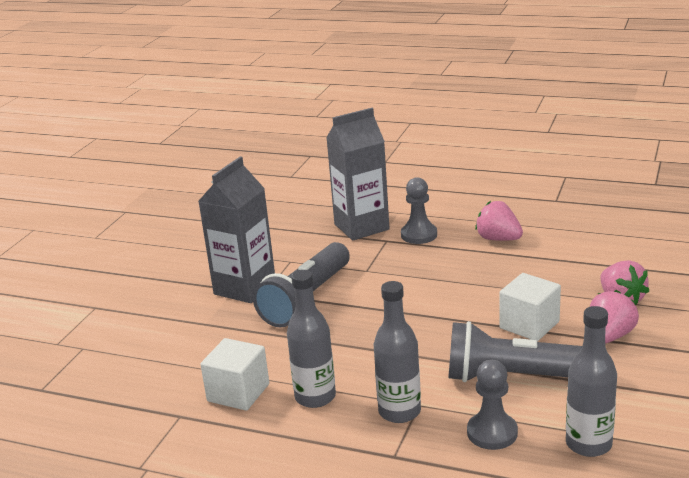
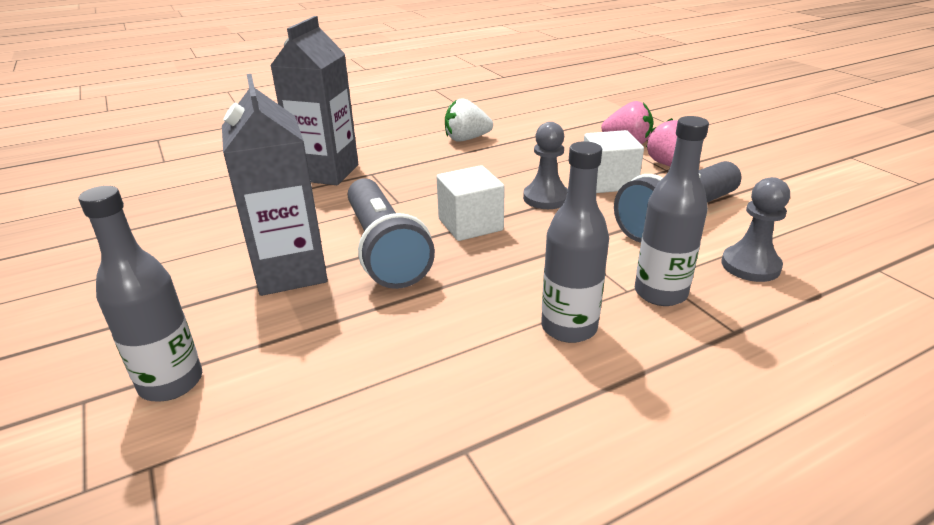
camera: 50 degrees left, 5 degrees up
white cube [200,338,269,410] -> white cube moved to [437,165,505,241]
grey pawn [401,177,437,244] -> grey pawn moved to [523,122,568,209]
pink strawberry [475,201,523,241] -> white strawberry [445,98,493,142]
grey bottle [566,306,617,457] -> grey bottle moved to [78,186,202,401]

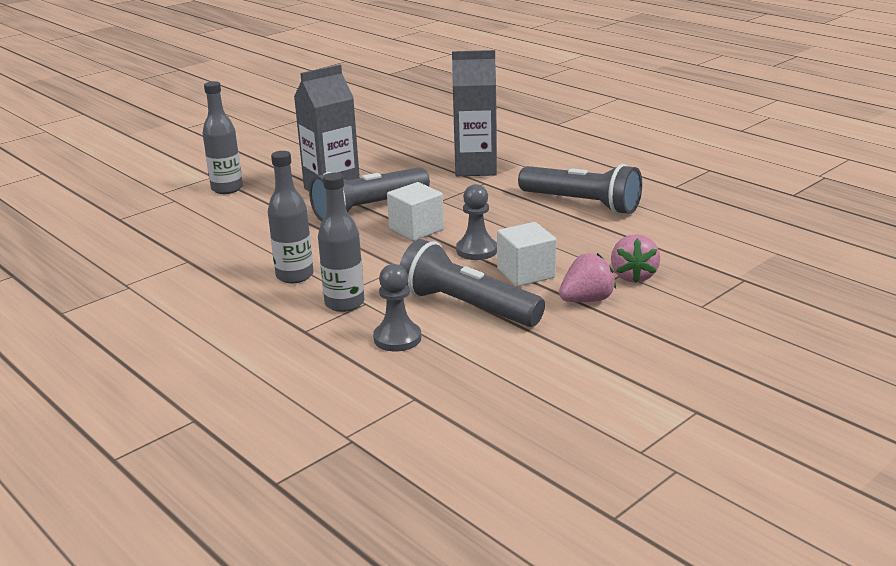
camera: 75 degrees right, 5 degrees down
white strawberry [445,98,493,142] -> grey flashlight [518,164,642,214]

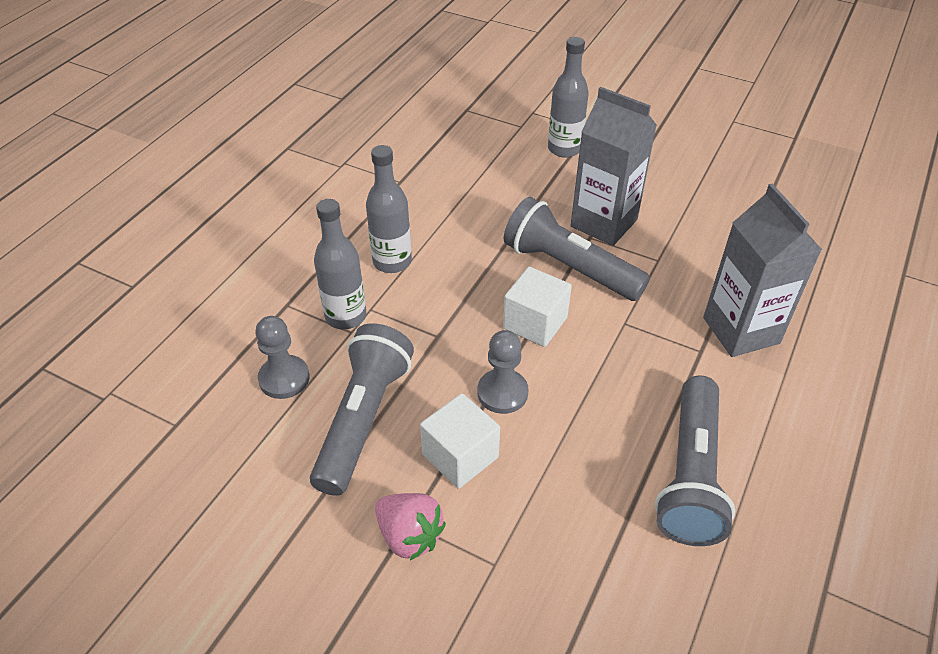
camera: 70 degrees right, 20 degrees up
pink strawberry [611,234,660,283] -> none

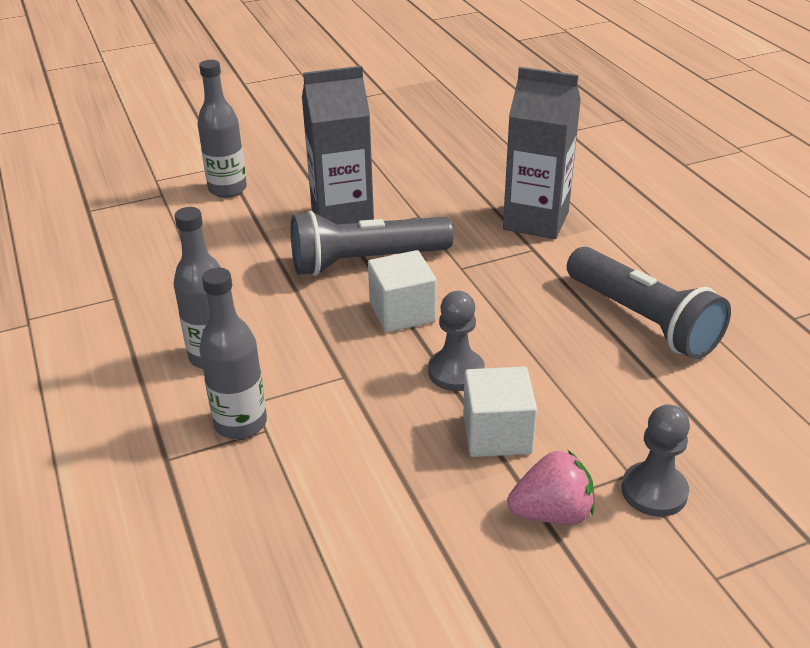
camera: 50 degrees left, 10 degrees down
grey pawn [255,316,310,399] -> grey pawn moved to [622,404,690,517]
grey flashlight [310,323,414,496] -> none

